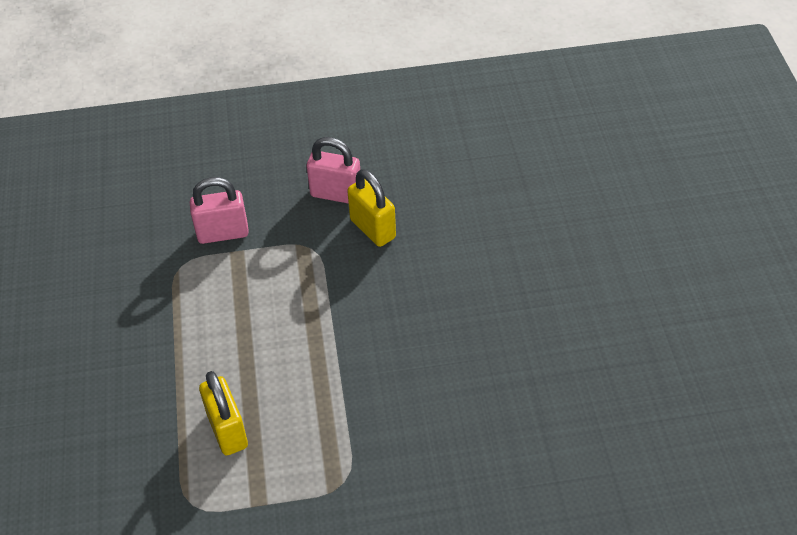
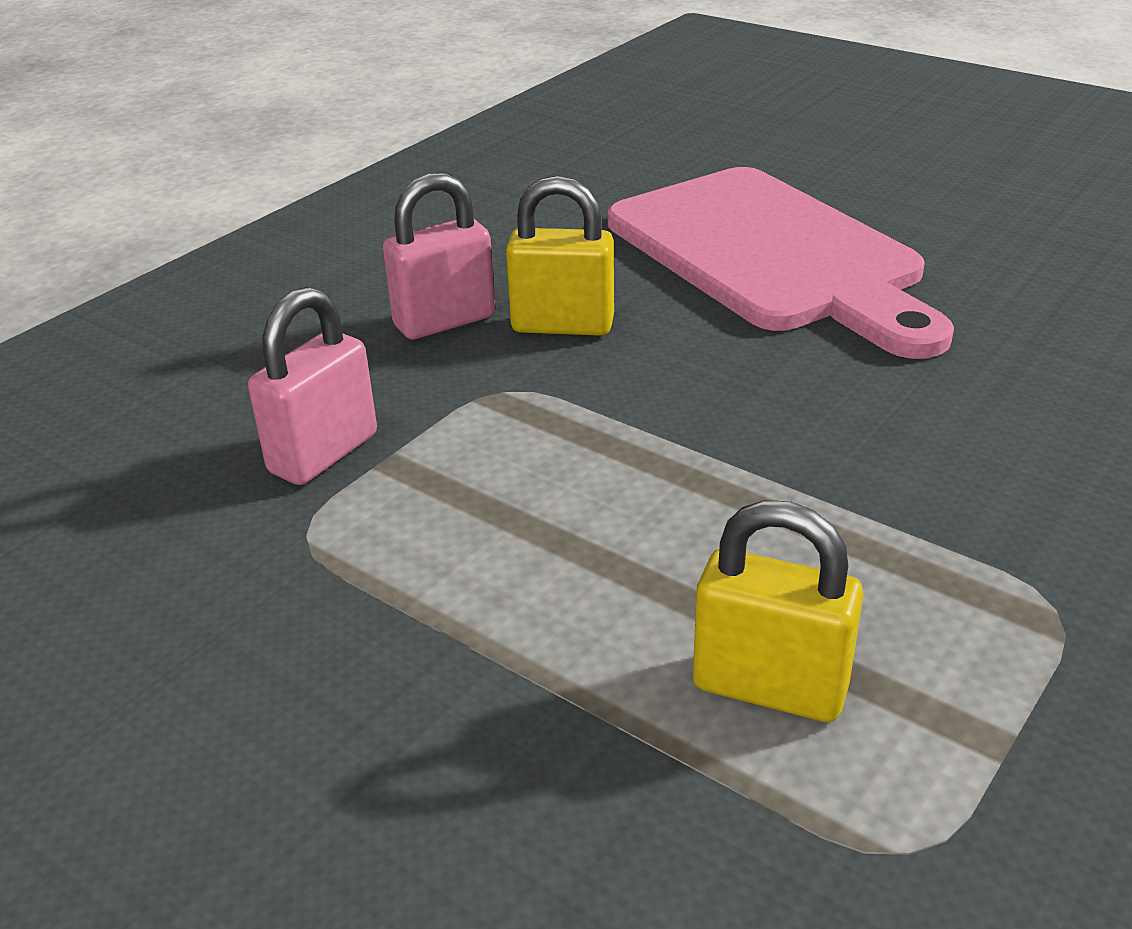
camera: 45 degrees left, 15 degrees down
none -> pink cutting board [608,167,954,359]

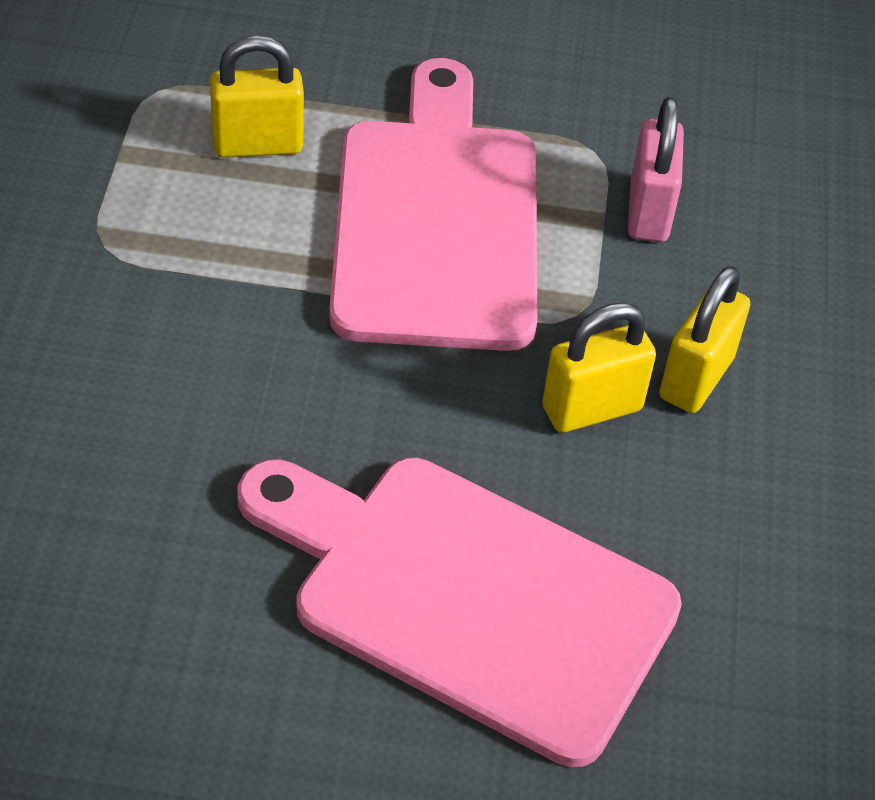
camera: 145 degrees right, 15 degrees up
pink padlock [383,173,496,340] -> yellow padlock [659,266,750,413]
none -> pink cutting board [329,58,537,351]

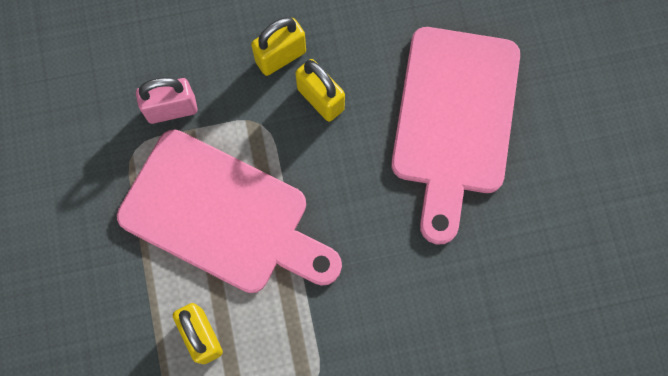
camera: 105 degrees left, 25 degrees up
pink cutting board [329,58,537,351] -> pink cutting board turned 135 degrees counterclockwise [117,130,342,293]
yellow padlock [659,266,750,413] -> yellow padlock turned 45 degrees counterclockwise [251,17,306,76]

